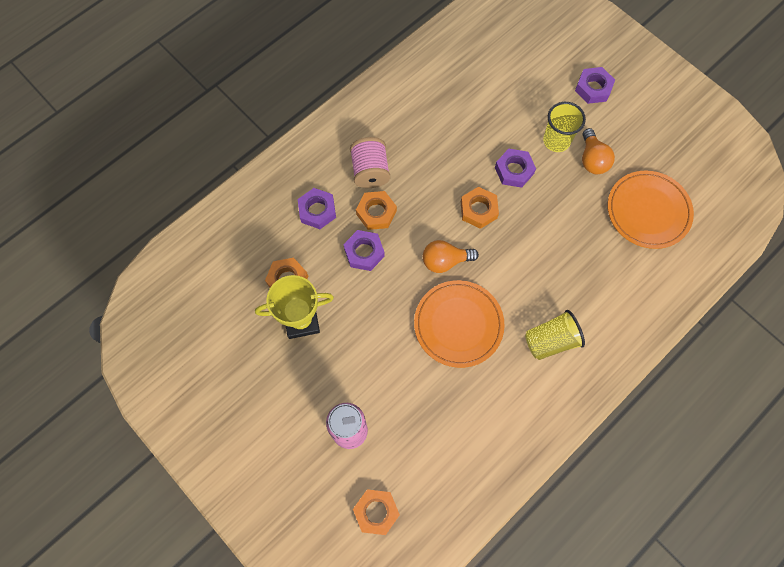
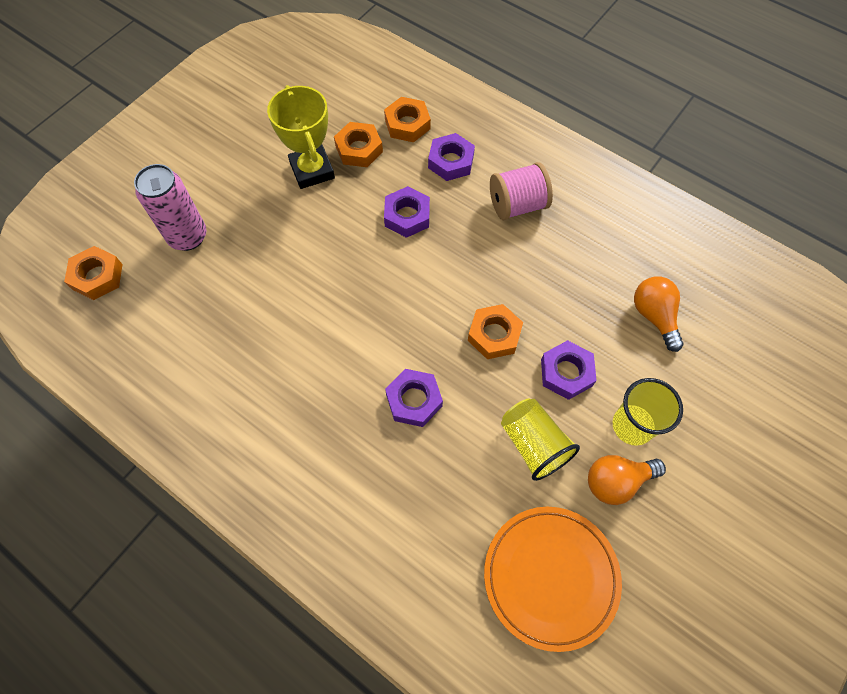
camera: 80 degrees right, 5 degrees down
orange nut [356,191,397,230] -> orange nut moved to [384,97,431,142]
orange plate [414,280,505,368] -> none
orange light bulb [423,240,479,273] -> orange light bulb moved to [634,277,684,352]
yellow cup [525,310,585,360] -> yellow cup moved to [501,399,580,481]
purple nut [575,67,615,104] -> purple nut moved to [385,369,443,427]

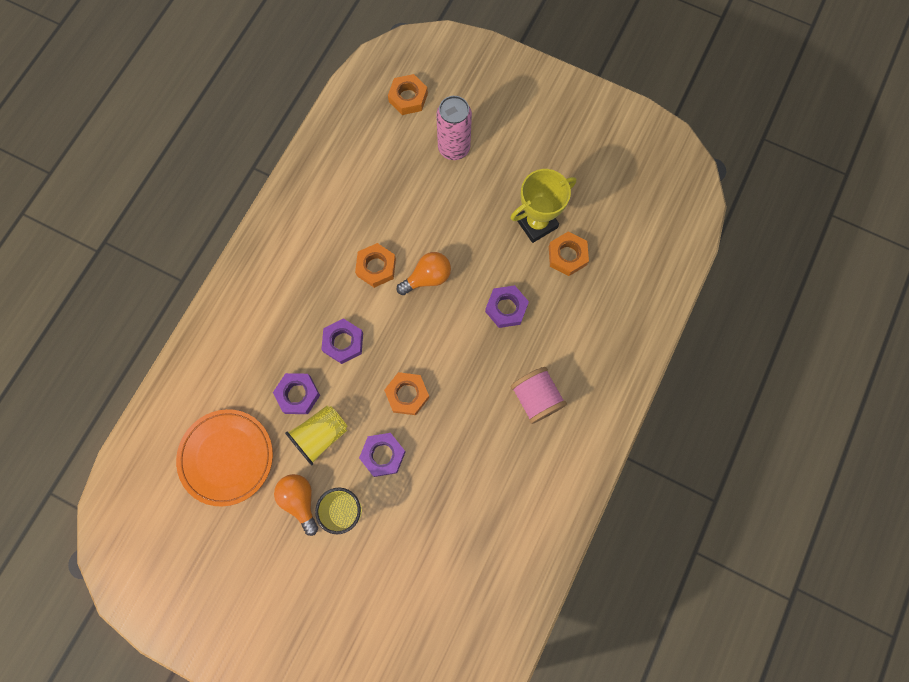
camera: 80 degrees right, 10 degrees up
orange nut [384,97,431,142] -> orange nut moved to [355,243,396,288]
purple nut [428,133,475,181] -> purple nut moved to [273,373,320,414]
orange light bulb [634,277,684,352] -> orange light bulb moved to [397,252,451,295]

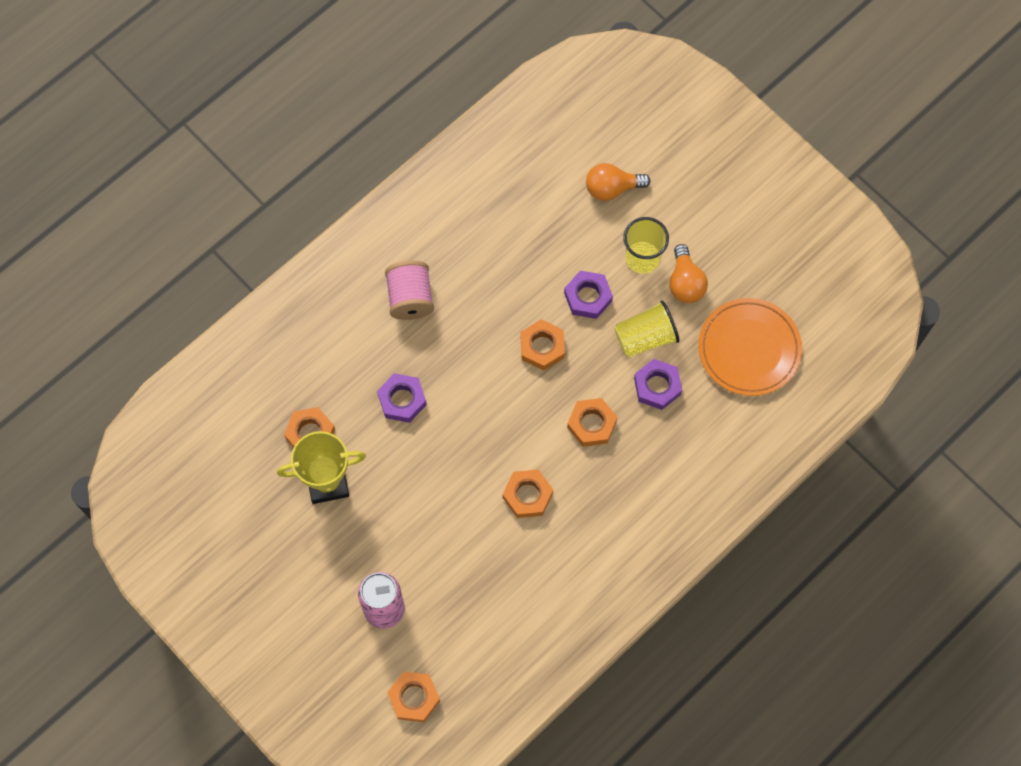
camera: 160 degrees left, 5 degrees down
purple nut [321,318,363,364] -> orange nut [567,398,617,447]
orange light bulb [397,252,451,295] -> orange light bulb moved to [586,163,650,201]

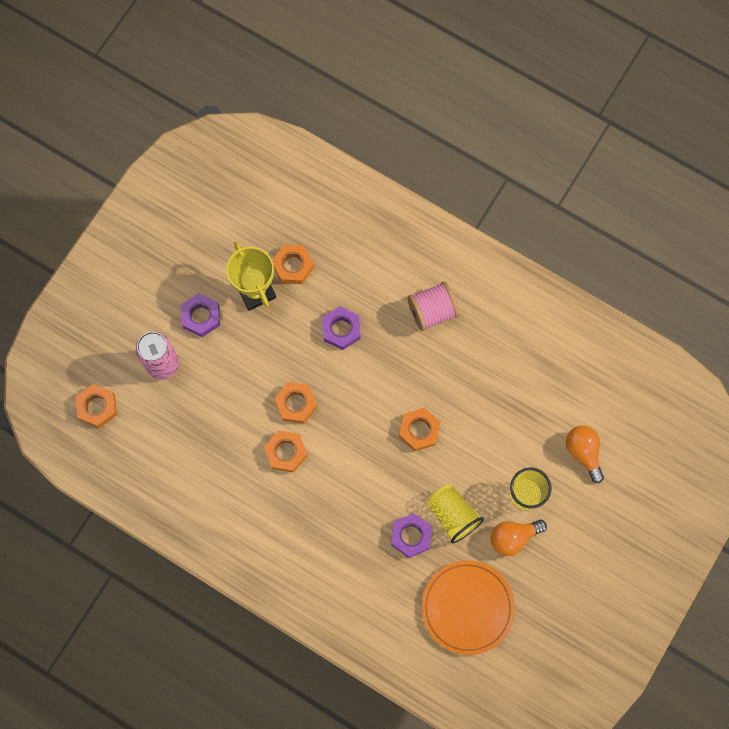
camera: 75 degrees right, 5 degrees up
purple nut [564,271,613,319] -> purple nut moved to [181,293,220,337]
orange nut [567,398,617,447] -> orange nut moved to [274,382,317,424]

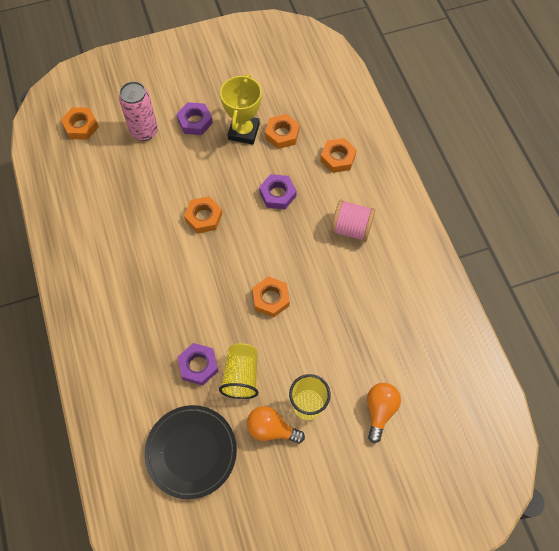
camera: 40 degrees right, 10 degrees down
orange nut [264,430,307,473] -> orange nut moved to [320,138,357,173]
orange plate [422,561,515,655] -> black plate [144,405,237,499]

